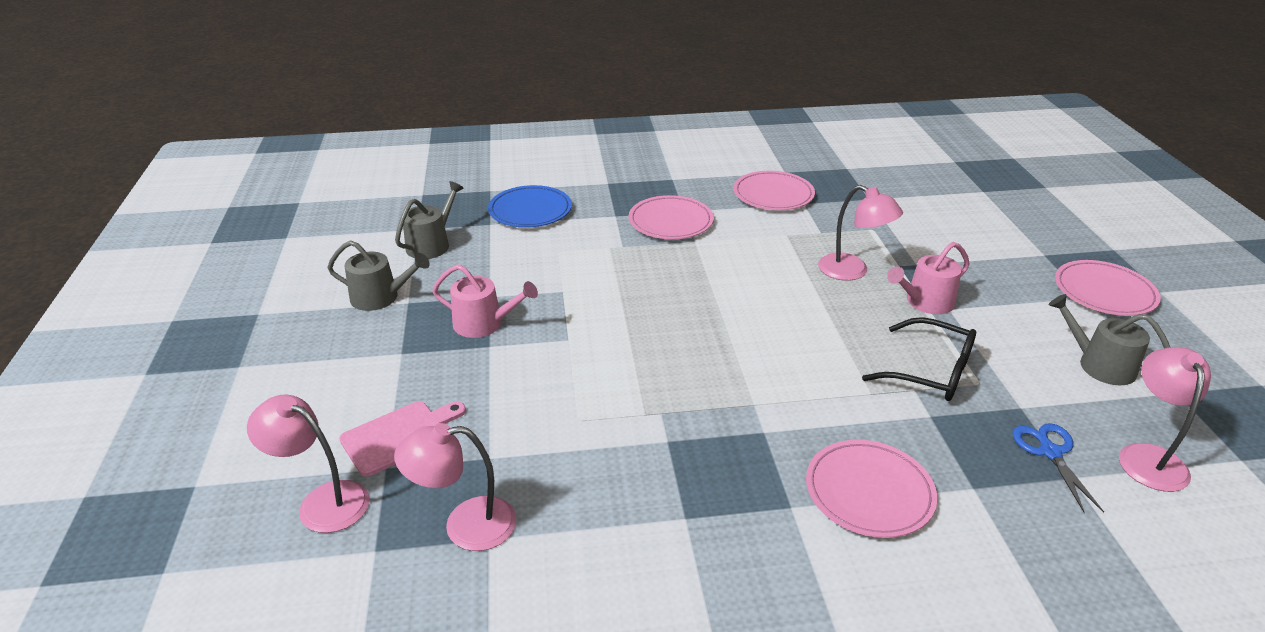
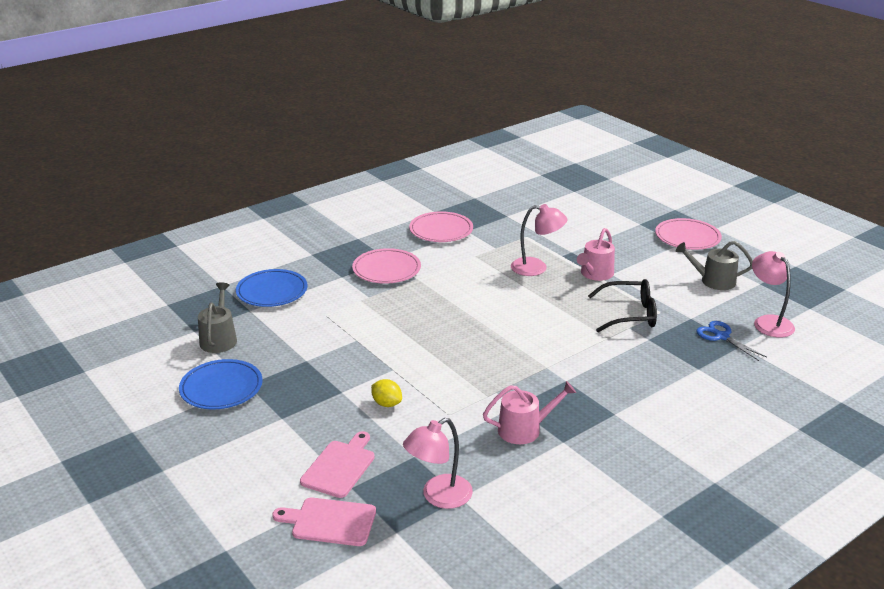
camera: 30 degrees left, 5 degrees down
pink lamp [247,395,370,533] -> pink cutting board [272,497,376,546]
grey watering can [327,241,430,311] -> blue plate [179,359,263,409]
pink watering can [432,264,538,338] -> pink watering can moved to [483,381,576,444]
pink plate [806,440,937,538] -> none
none -> yellow lemon [371,379,402,407]

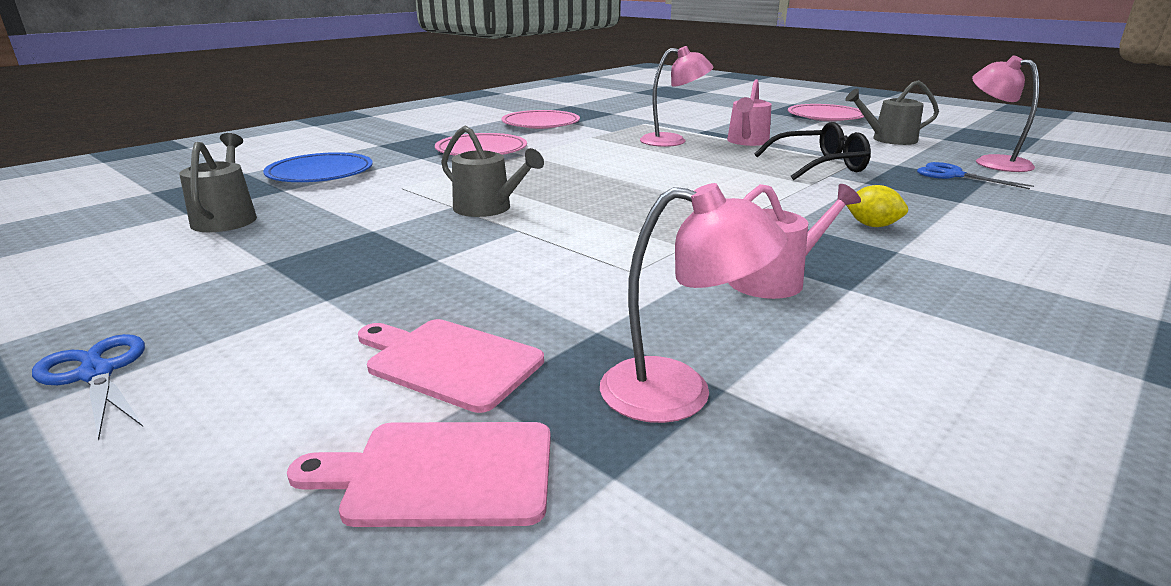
camera: 10 degrees left, 5 degrees down
blue plate [179,359,263,409] -> none
pink cutting board [300,431,375,498] -> pink cutting board turned 75 degrees counterclockwise [358,319,544,413]
yellow lemon [371,379,402,407] -> yellow lemon moved to [846,185,908,227]
pink lamp [403,418,473,509] -> pink lamp turned 120 degrees counterclockwise [600,183,788,423]
none -> blue scissors [32,334,145,440]
none -> grey watering can [441,126,544,217]

